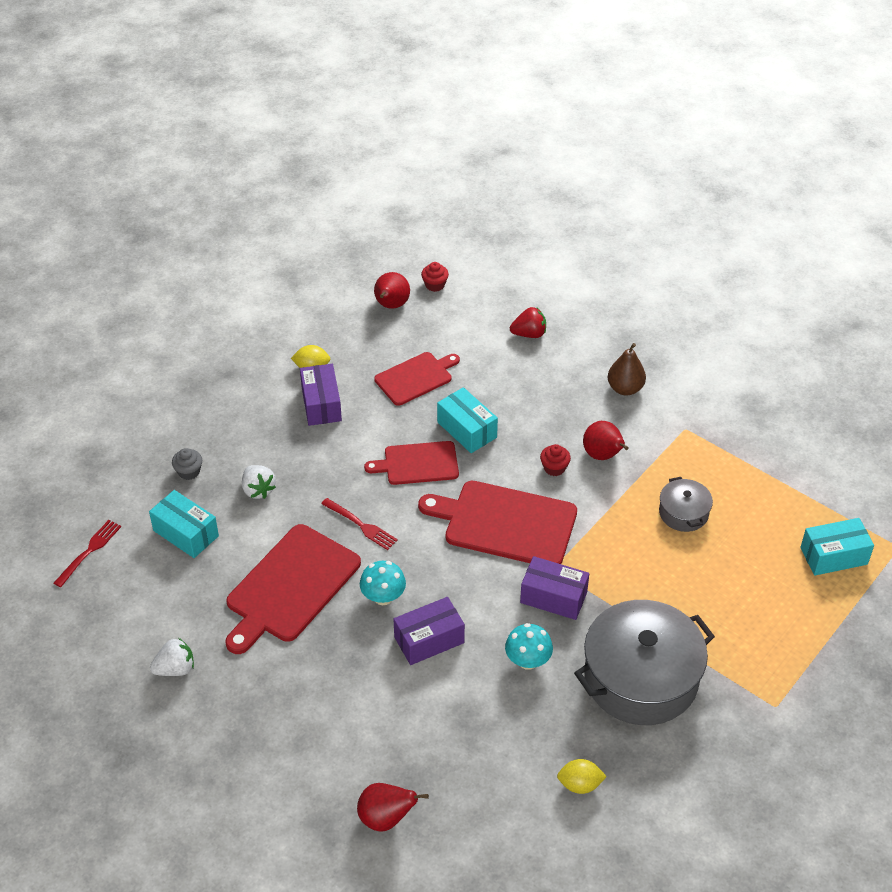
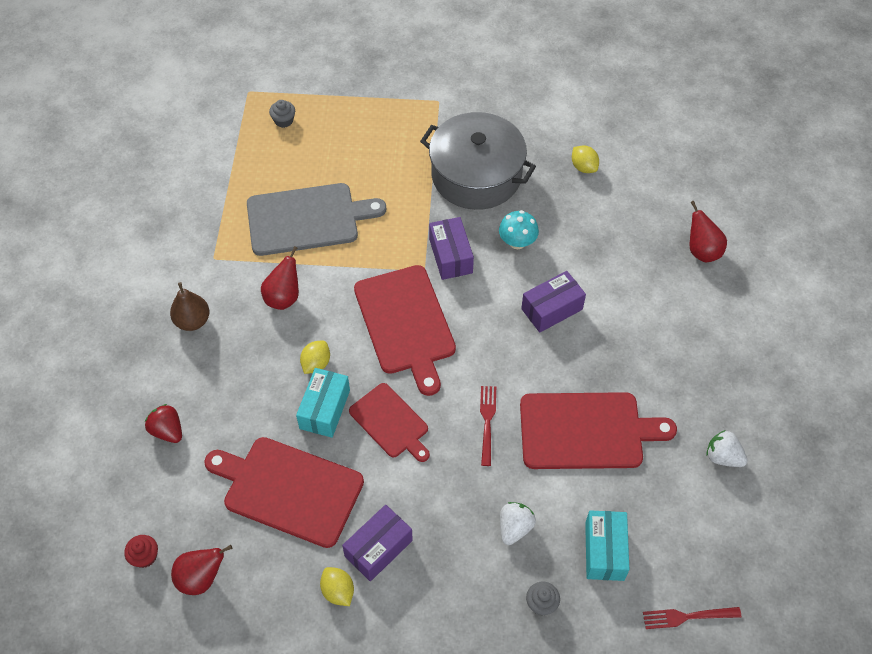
camera: 125 degrees left, 10 degrees up
turquoise mushroom [360,561,406,605] -> none
red cutting board [374,352,460,406] -> red cutting board [204,437,364,548], size x1.63
purple box [394,597,465,665] -> purple box turned 60 degrees counterclockwise [521,271,586,333]
red cupcake [540,444,571,476] -> none
grey pot [659,477,713,532] -> grey cutting board [247,183,386,256]
turquoise box [800,518,874,576] -> grey cupcake [269,100,295,128]
none -> yellow lemon [300,340,330,374]

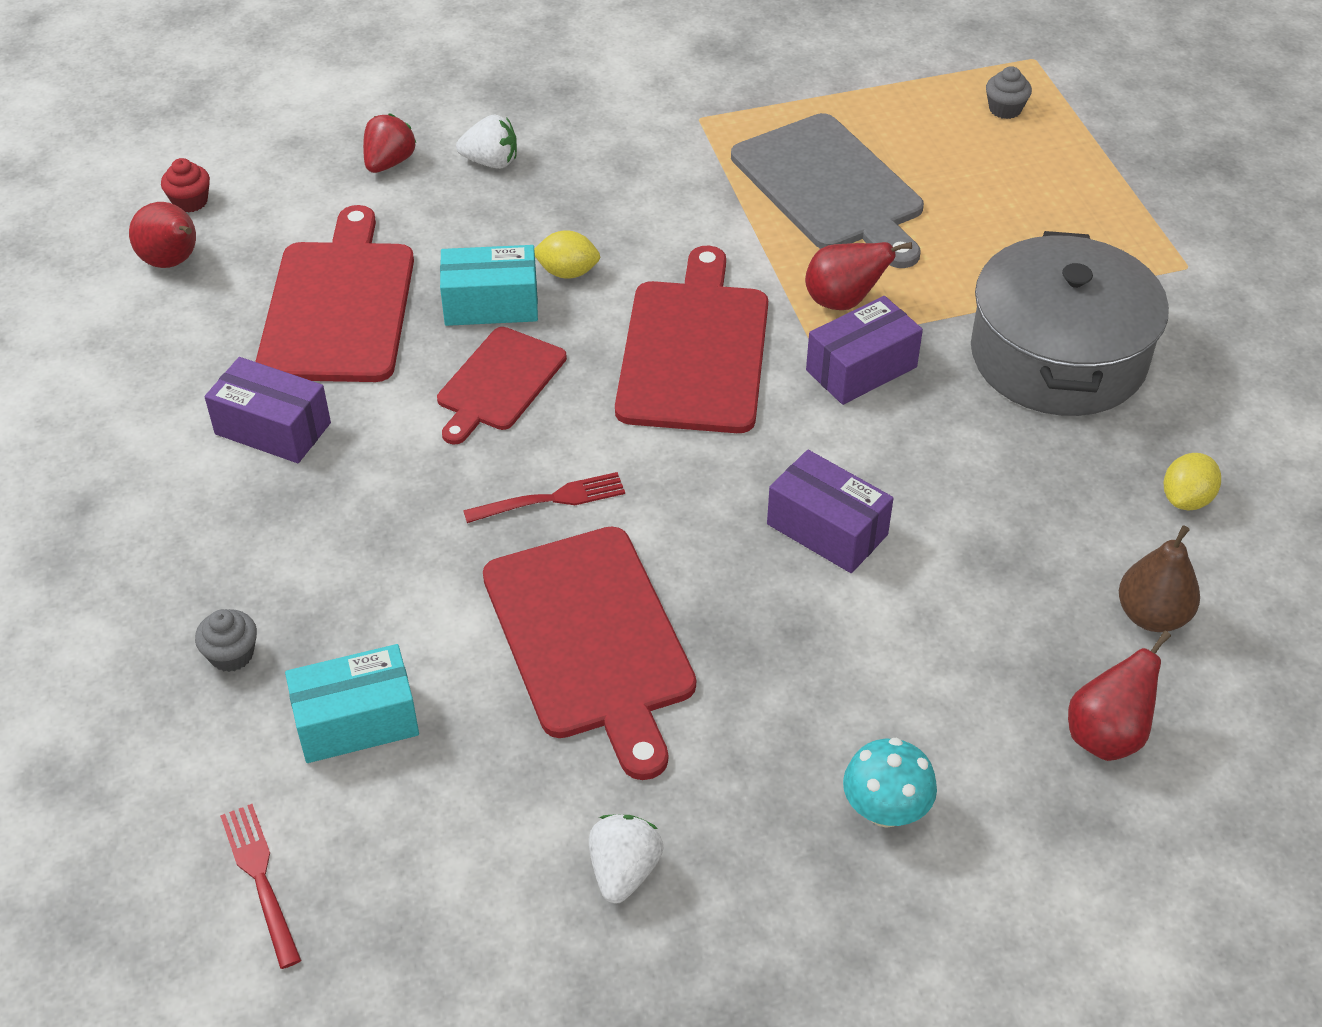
camera: 70 degrees right, 10 degrees down
brown pear [170,282,210,331] -> brown pear moved to [1119,525,1200,632]
red pear [261,246,299,310] -> red pear moved to [805,242,912,310]
yellow lemon [320,567,354,606] -> none
red cutting board [354,265,456,396] -> red cutting board turned 135 degrees clockwise [615,246,768,433]
turquoise mushroom [499,210,539,249] -> turquoise mushroom moved to [843,738,937,828]
white strawberry [500,502,536,545] -> white strawberry moved to [456,114,517,169]

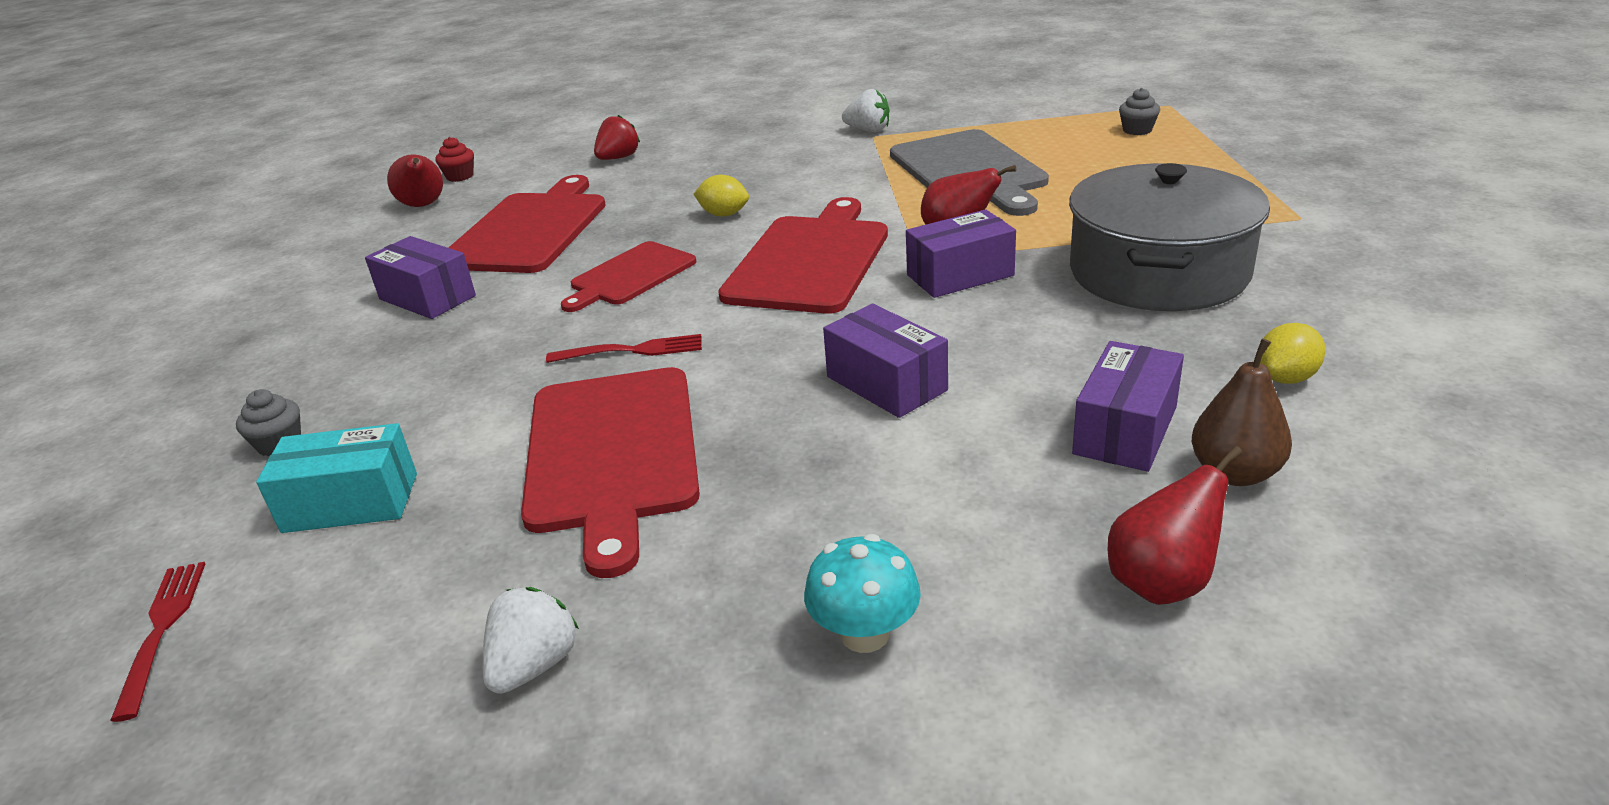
camera: 15 degrees right, 15 degrees down
turquoise box [440,245,538,326] -> none
white strawberry [456,114,517,169] -> white strawberry moved to [842,89,890,132]
none -> purple box [1072,341,1184,472]

